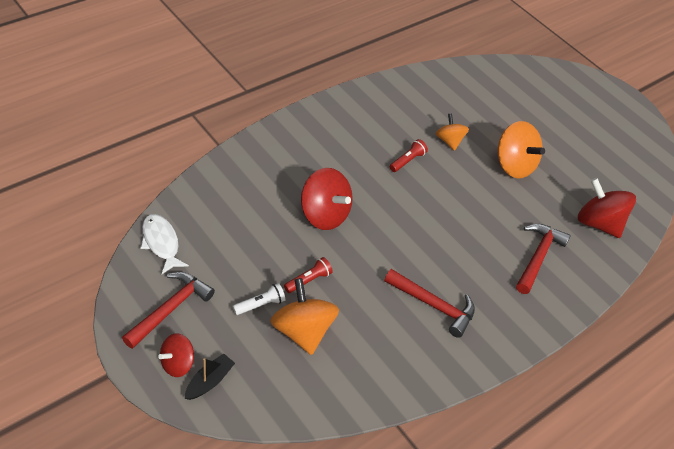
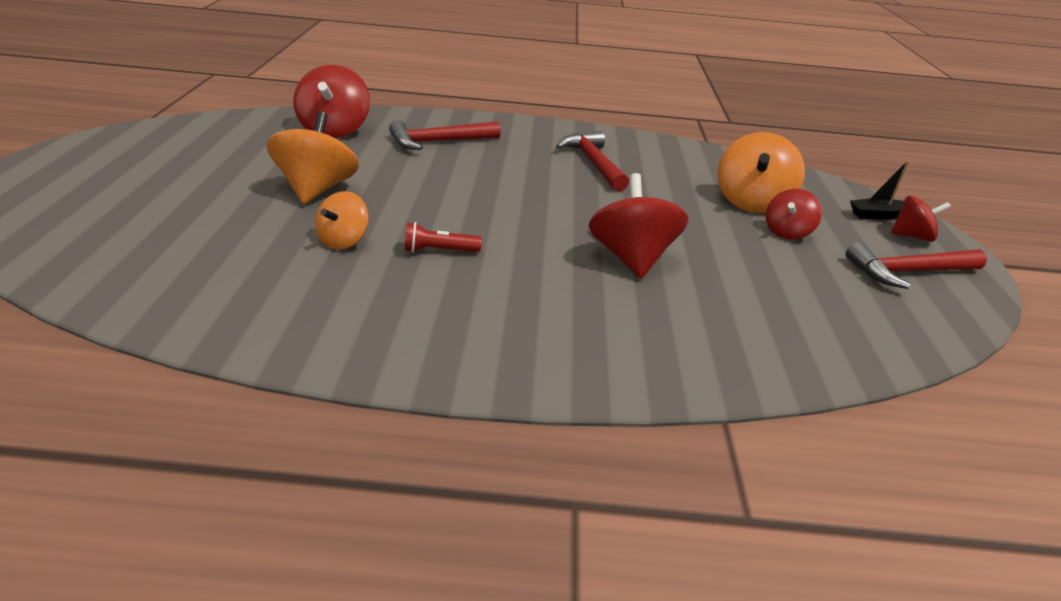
camera: 135 degrees left, 15 degrees down
white fish [140,214,189,275] -> none
white flashlight [233,283,285,315] -> red spinning top [766,189,822,240]
red flashlight [284,257,333,293] -> none

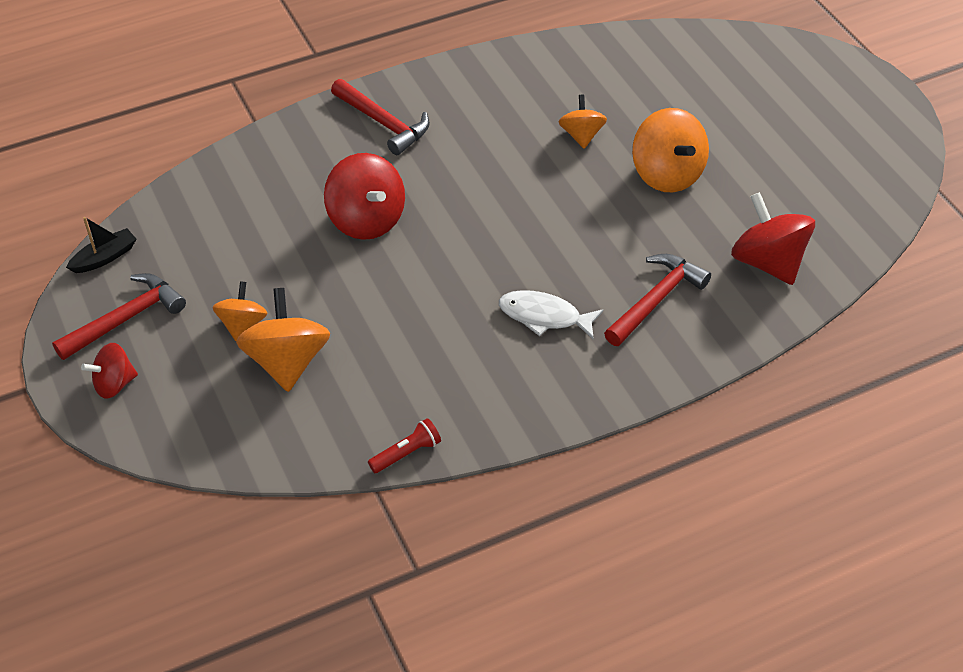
camera: 155 degrees right, 15 degrees up
red flashlight [405,222,482,253] -> red flashlight moved to [368,418,441,473]
red hammer [556,131,629,191] -> red hammer moved to [331,79,430,155]
red spinning top [766,189,822,240] -> orange spinning top [212,281,268,341]
black boat [850,161,909,220] -> black boat moved to [66,217,136,273]
none -> white fish [499,290,603,339]

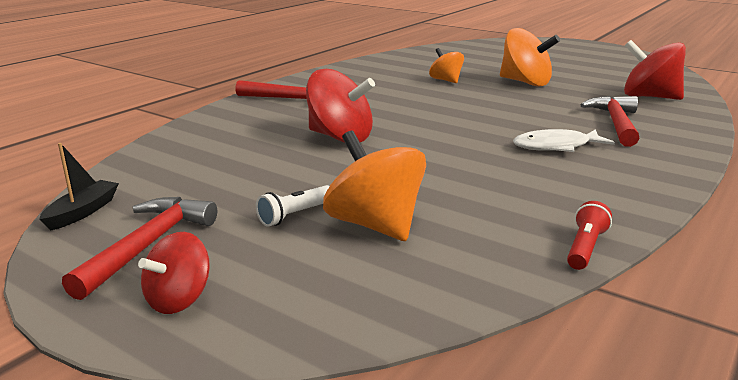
camera: 30 degrees left, 25 degrees down
orange spinning top [212,281,268,341] -> white flashlight [256,185,329,227]

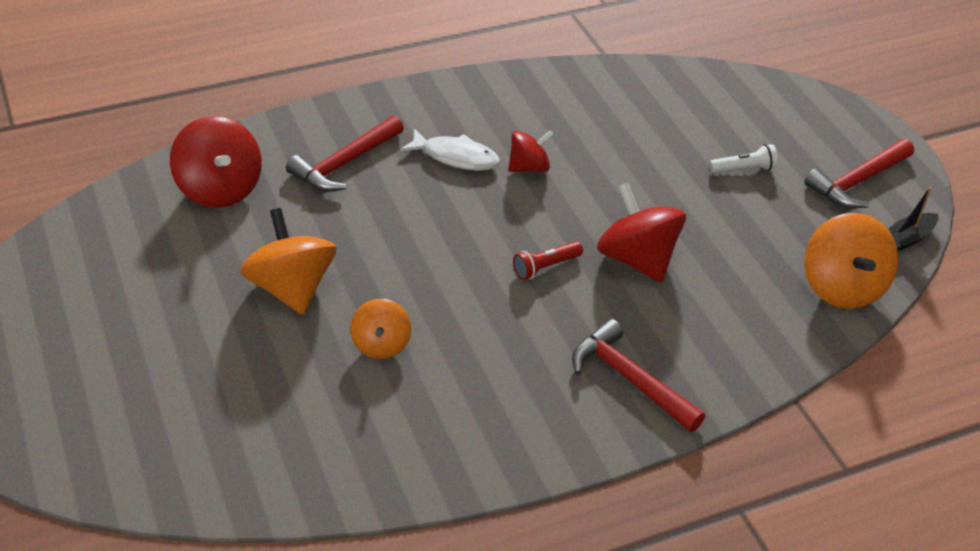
camera: 150 degrees left, 20 degrees up
red spinning top [138,232,210,314] -> red spinning top moved to [508,131,554,172]
orange spinning top [323,131,426,241] -> orange spinning top moved to [804,213,899,309]
red flashlight [567,201,612,270] -> red flashlight moved to [513,241,583,280]

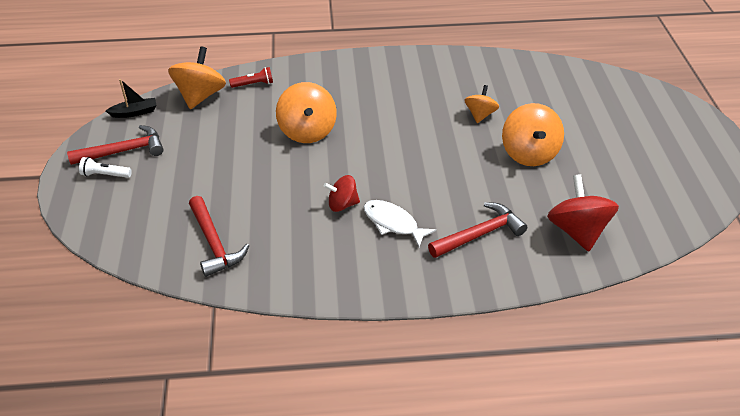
camera: 160 degrees left, 0 degrees up
red flashlight [513,241,583,280] -> red flashlight moved to [229,67,273,88]
red hammer [572,319,705,432] -> red hammer moved to [189,196,249,277]
red spinning top [597,183,686,283] -> orange spinning top [276,82,337,143]
white flashlight [709,144,778,174] -> white flashlight moved to [79,157,132,178]

